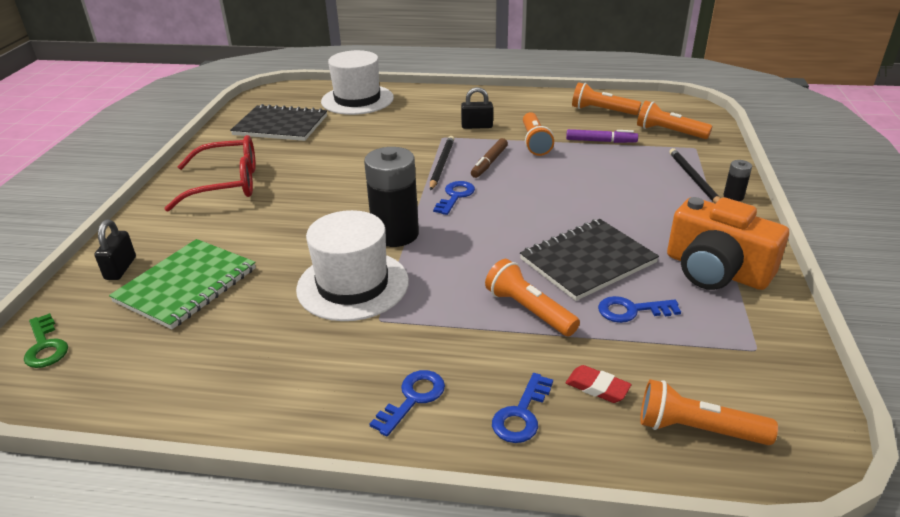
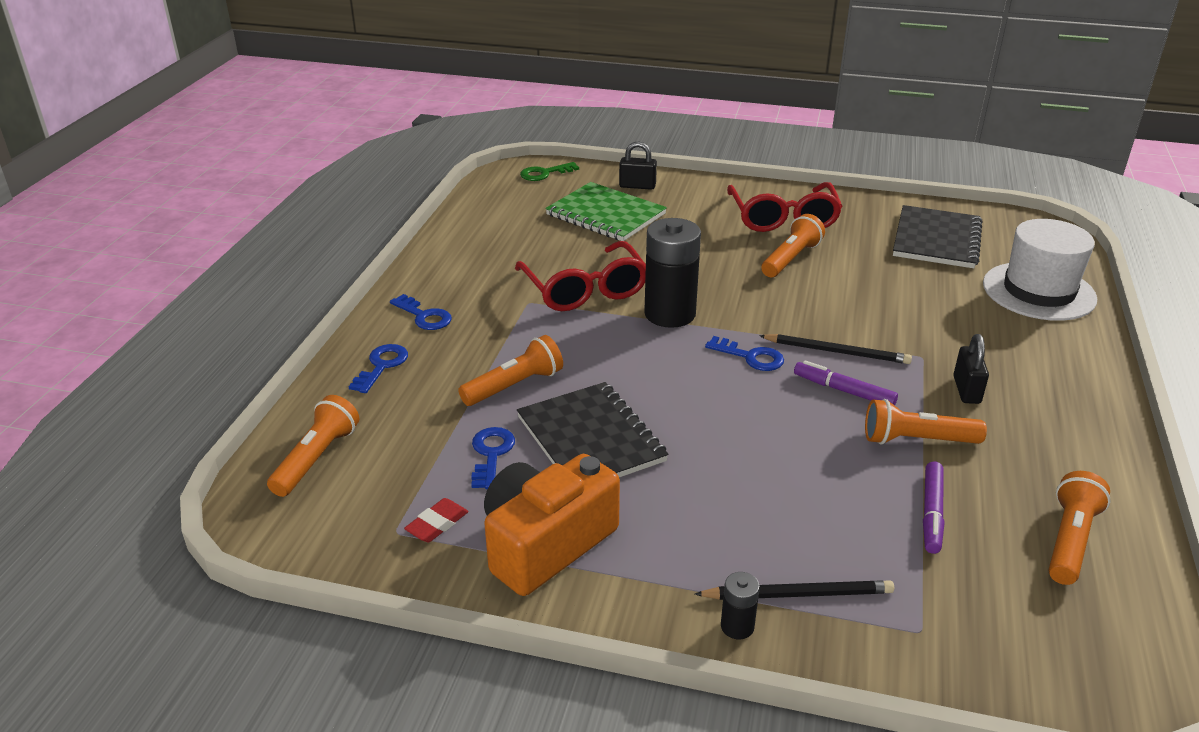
camera: 95 degrees right, 0 degrees up
white hat [296,210,409,321] -> red glasses [515,241,646,311]
brown marker [471,138,508,178] -> purple marker [794,360,898,405]
blue key [492,373,553,443] -> blue key turned 75 degrees clockwise [348,344,408,393]
red eraser [566,365,632,403] -> red eraser moved to [404,498,468,542]
orange flashlight [637,101,712,139] -> orange flashlight moved to [761,214,825,277]

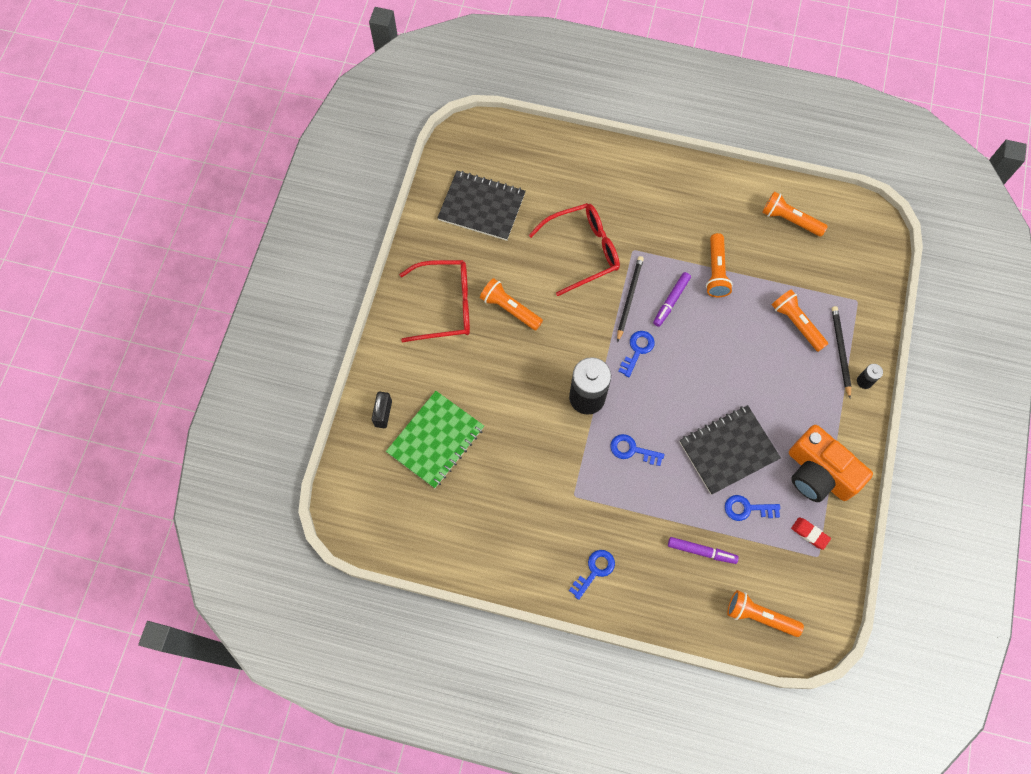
camera: 90 degrees left, 35 degrees up
blue key [348,344,408,393] -> blue key moved to [610,434,664,466]
orange flashlight [458,335,563,406] -> orange flashlight moved to [772,289,828,352]
red glasses [515,241,646,311] -> red glasses moved to [529,203,620,296]
green key [520,162,579,181] -> none
purple marker [923,461,945,554] -> purple marker moved to [668,537,739,564]
black padlock [953,334,989,404] -> none
white hat [983,219,1097,321] -> none

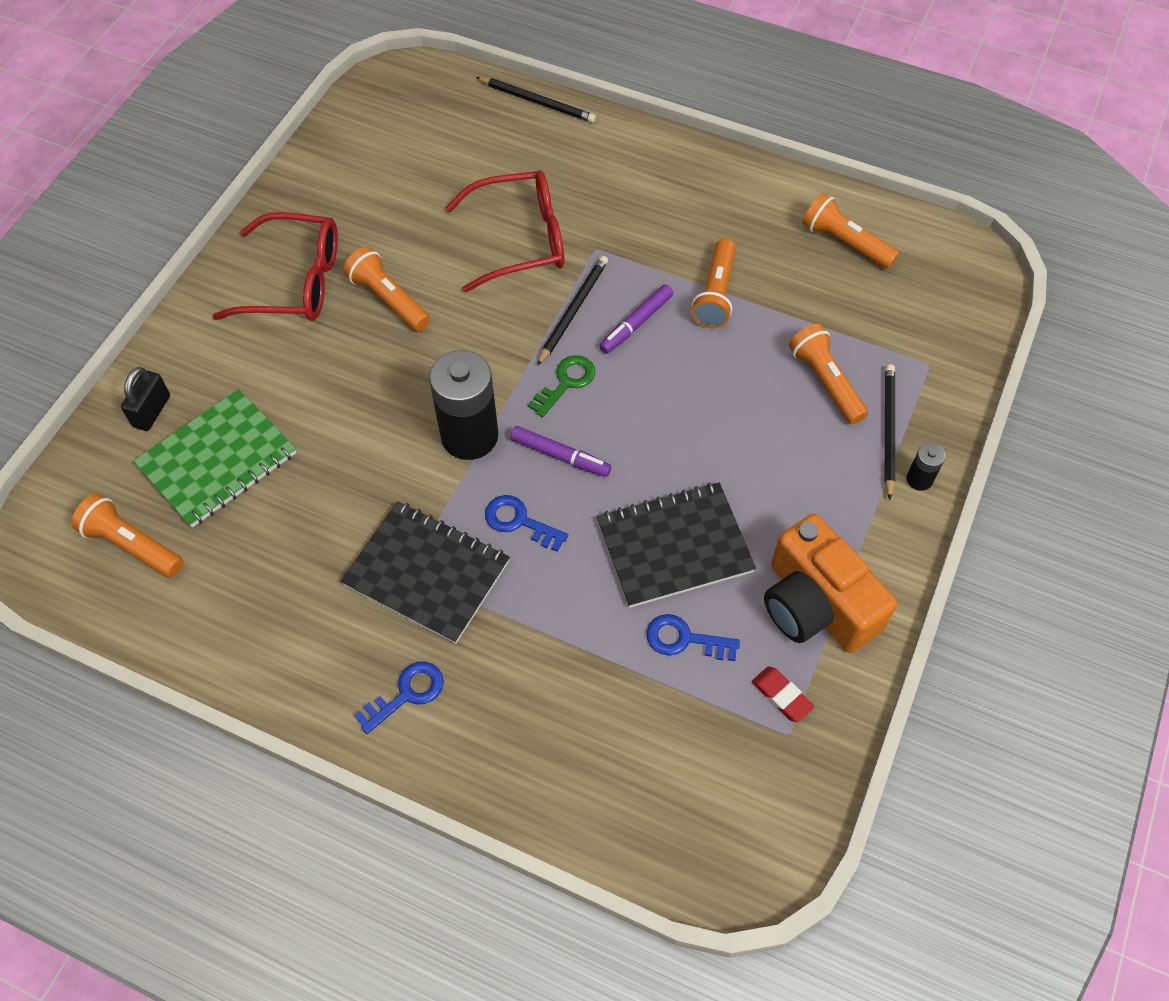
camera: 10 degrees right, 10 degrees down
black notebook [437,171,526,241] -> black notebook moved to [340,501,510,644]
blue key [618,331,655,377] -> green key [528,355,596,417]
purple marker [668,537,739,564] -> purple marker moved to [510,426,611,477]
orange flashlight [727,590,804,637] -> orange flashlight moved to [71,494,184,578]
none -> black pencil [476,77,596,123]

